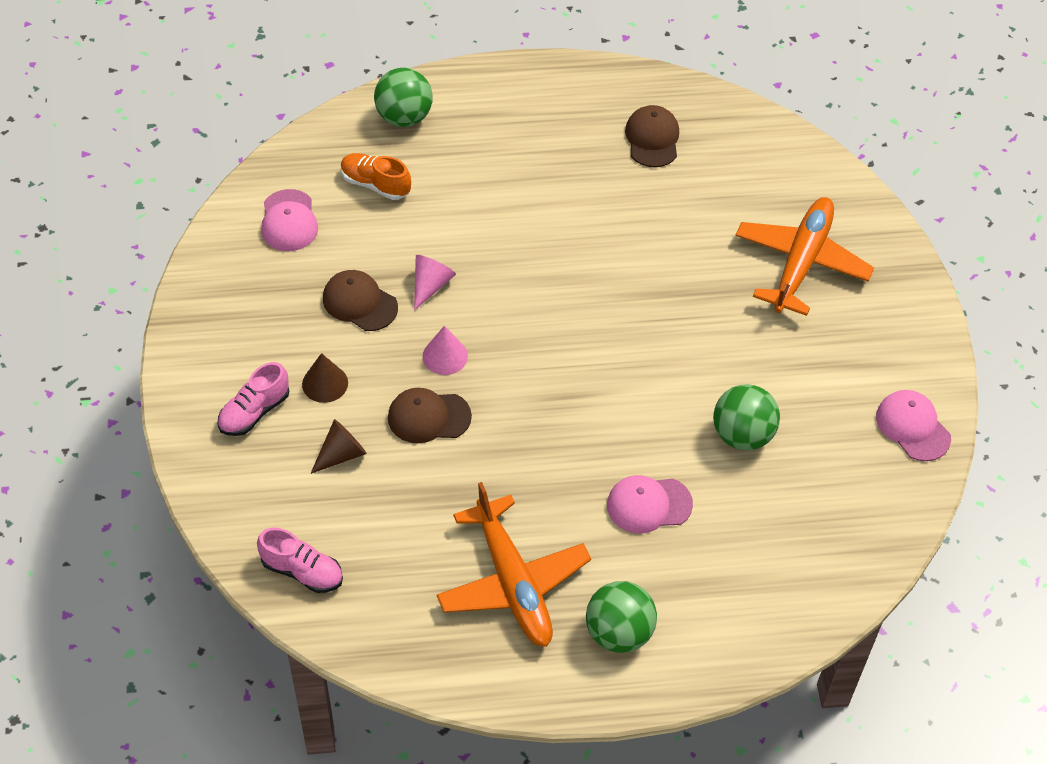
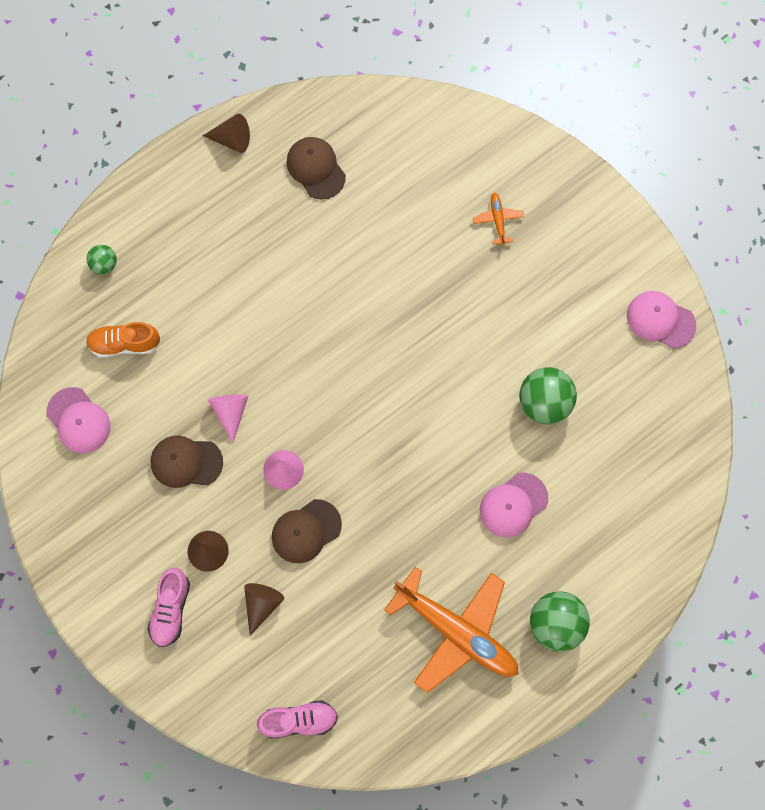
camera: 30 degrees left, 20 degrees up
green ball [374,68,433,127] -> green ball [87,245,117,274], size x0.54
orange plane [735,197,874,316] -> orange plane [473,193,524,246], size x0.41
none -> brown cone [203,114,250,153]

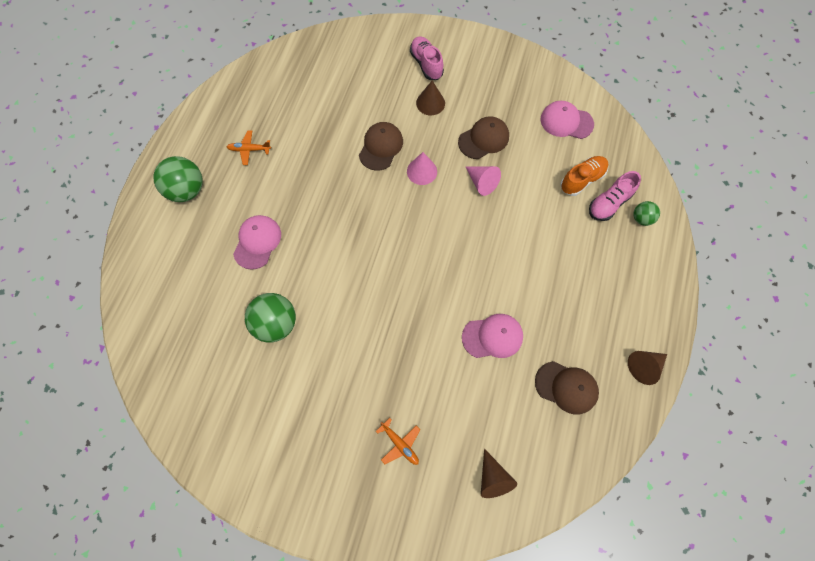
camera: 145 degrees right, 5 degrees down
brown cone [244,583,284,636] -> brown cone moved to [481,449,517,498]
pink shoe [257,700,338,739] -> pink shoe moved to [589,171,641,221]
orange plane [384,567,519,693] -> orange plane [227,130,271,165], size x0.41
pink cap [627,291,696,349] -> pink cap moved to [462,314,523,358]

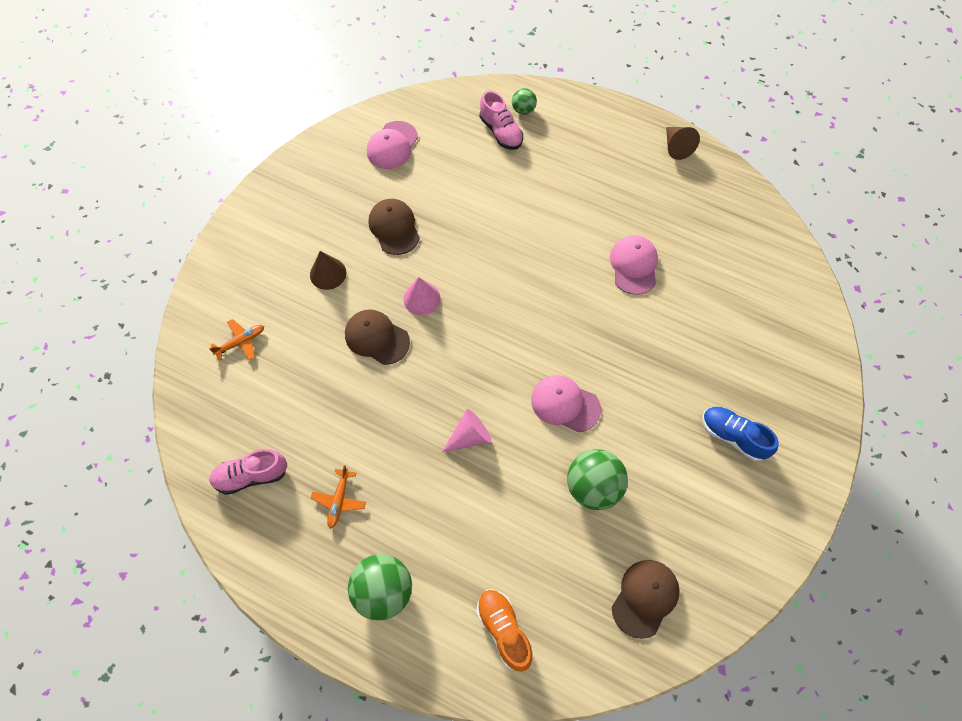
camera: 80 degrees left, 5 degrees down
pink cap [233,215,281,270] -> pink cap moved to [531,375,601,432]
orange plane [376,418,420,465] -> orange plane moved to [209,319,264,361]
pink shoe [410,36,444,80] -> pink shoe moved to [209,449,287,495]
pink cone [466,166,501,196] -> pink cone moved to [442,409,491,452]
brown cone [481,449,517,498] -> none
brown cap [535,361,599,414] -> brown cap moved to [612,560,680,639]
orange shoe [560,156,608,196] -> orange shoe moved to [476,589,533,672]
none -> blue shoe [702,407,779,461]

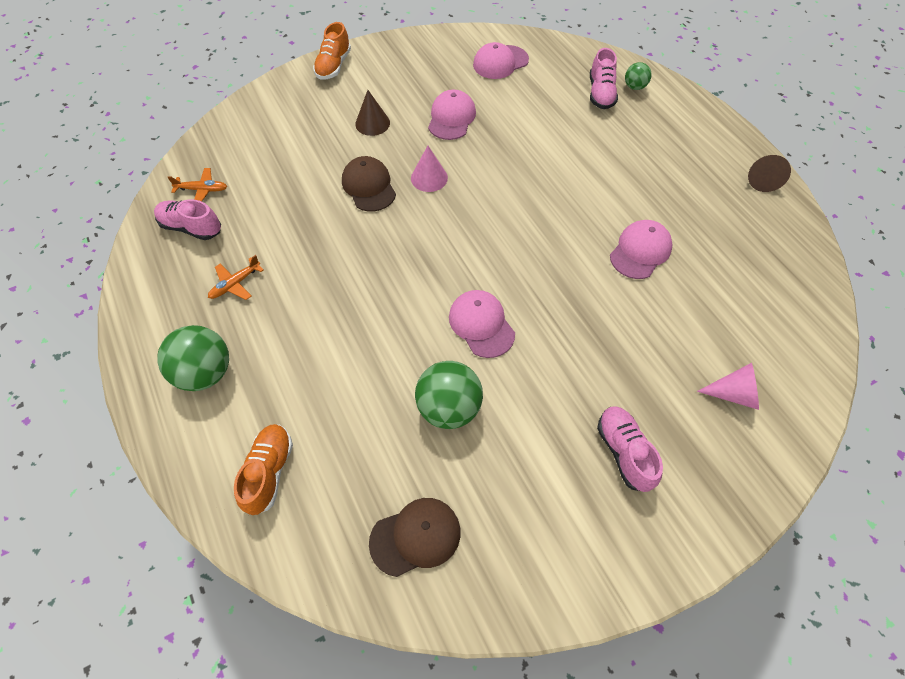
camera: 35 degrees right, 5 degrees down
orange plane [209,319,264,361] -> orange plane moved to [167,168,227,201]
brown cap [368,199,420,255] -> pink cap [428,90,476,140]
pink cone [442,409,491,452] -> pink cone moved to [697,363,759,410]
blue shoe [702,407,779,461] -> pink shoe [597,406,663,492]
none -> orange shoe [313,22,351,80]

